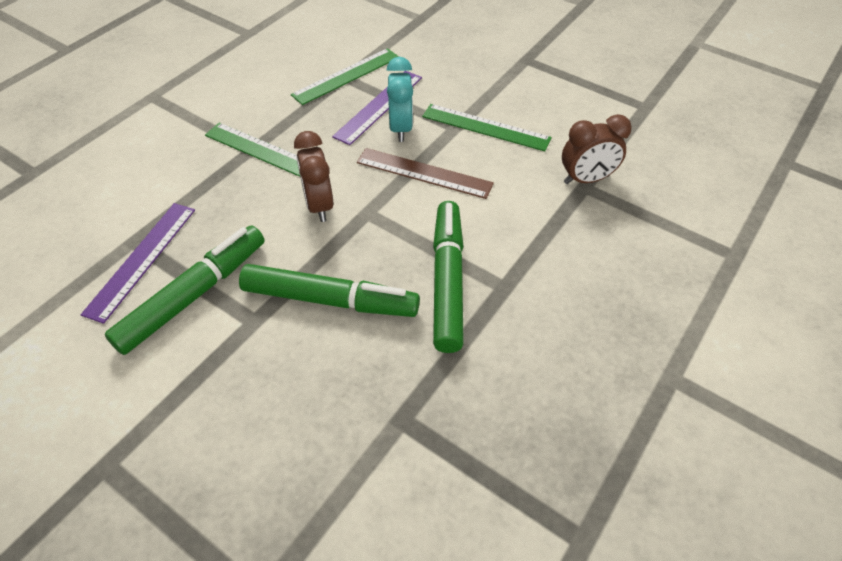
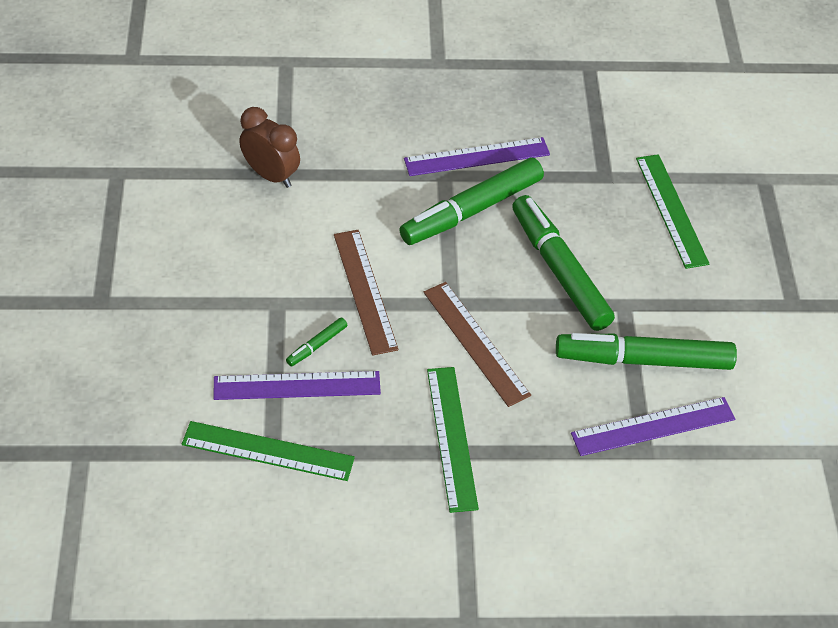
camera: 130 degrees left, 0 degrees up
brown clock [294,131,333,222] -> brown ruler [423,282,531,407]
turquoise clock [387,57,413,142] -> green marker [286,317,347,366]
green ruler [422,104,552,151] -> green ruler moved to [636,154,710,269]
none -> purple ruler [404,137,550,176]

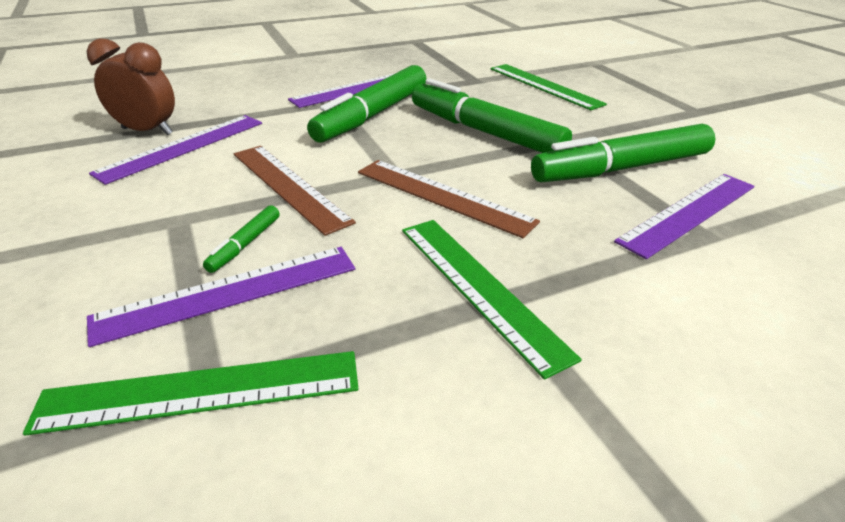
camera: 20 degrees left, 15 degrees down
none -> purple ruler [89,115,262,185]

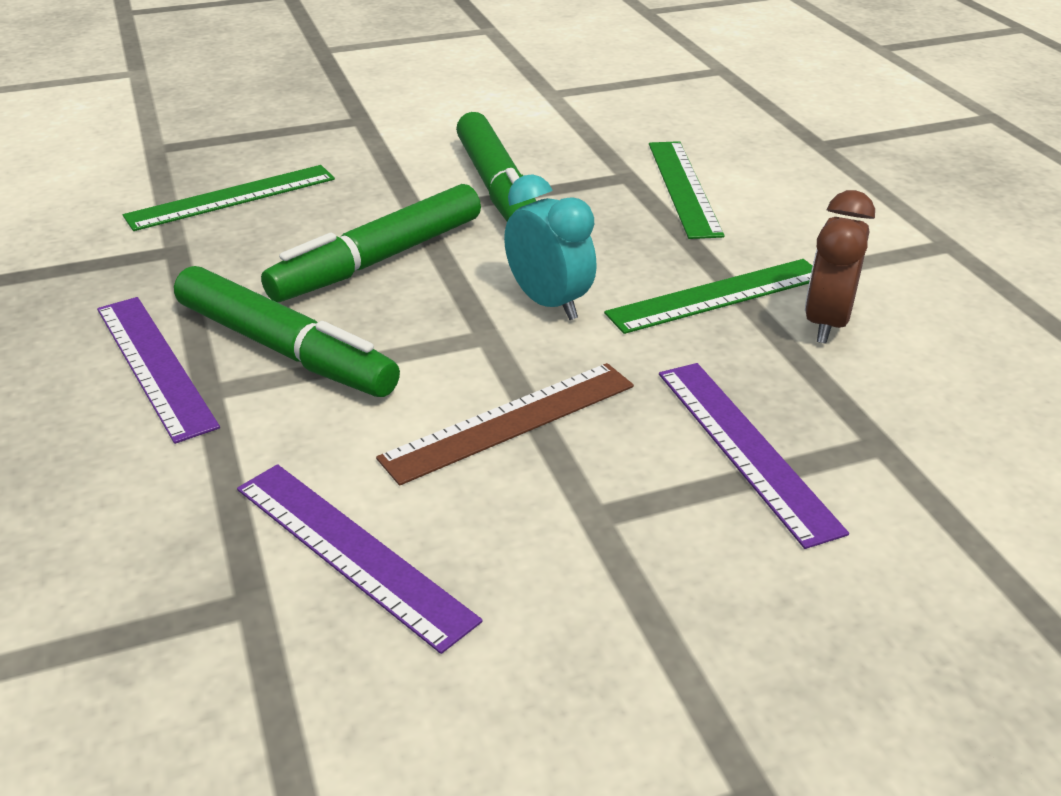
camera: 85 degrees left, 0 degrees up
green ruler [23,351,358,436] -> green ruler moved to [649,141,725,239]
brown clock [87,38,175,135] -> brown clock moved to [805,190,875,344]
green marker [203,205,280,273] -> none
brown ruler [358,160,540,238] -> turquoise clock [504,174,596,320]
purple ruler [614,174,755,259] -> none

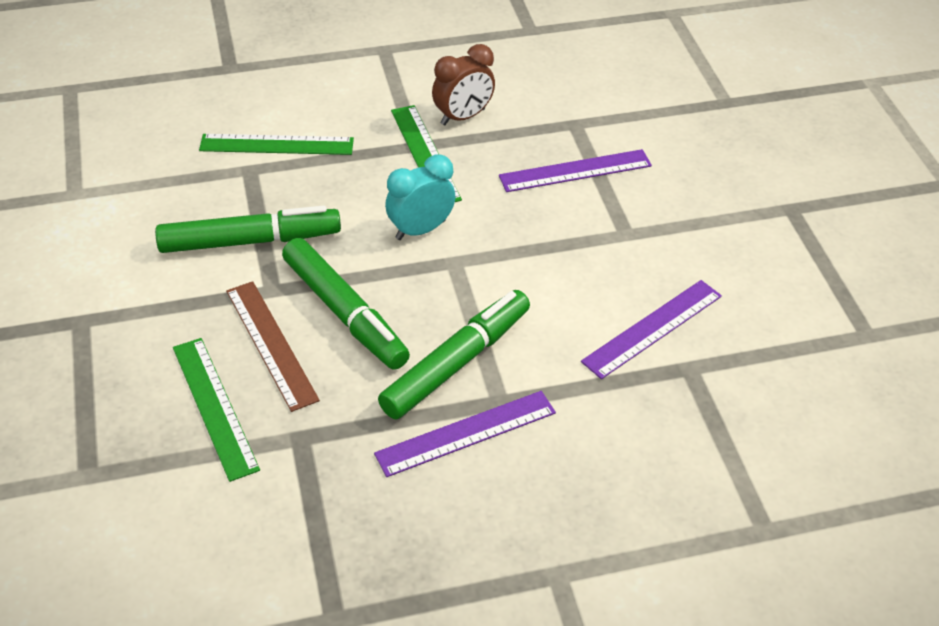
camera: 85 degrees left, 10 degrees up
brown ruler [376,363,634,486] -> brown ruler moved to [226,281,320,412]
brown clock [805,190,875,344] -> brown clock turned 60 degrees counterclockwise [432,44,495,126]

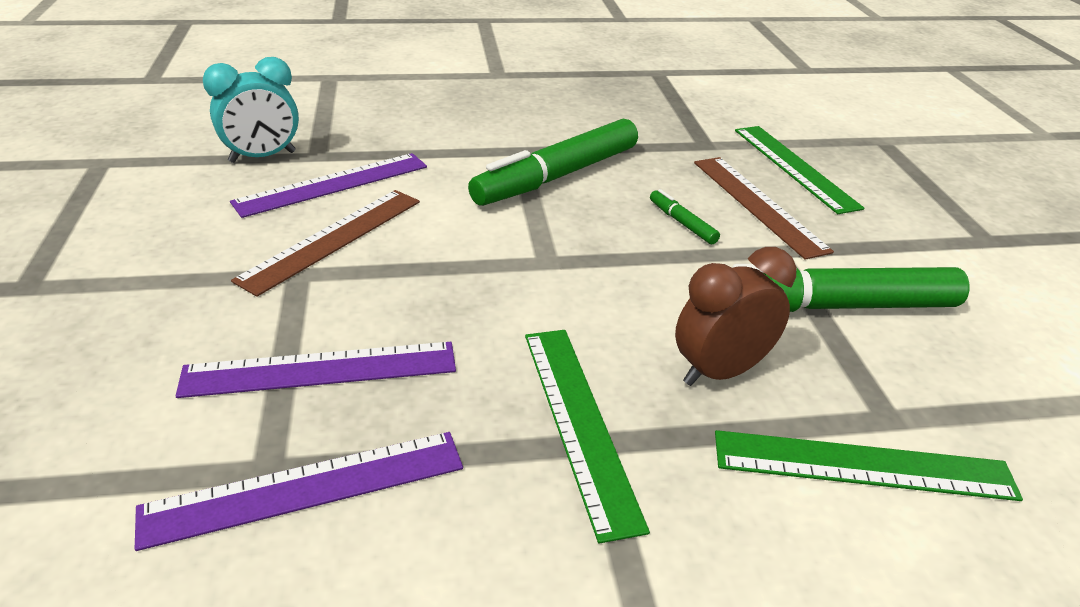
camera: 175 degrees left, 10 degrees down
green marker [282,238,410,370] -> green marker [650,189,720,244], size x0.42
purple ruler [374,391,556,477] -> purple ruler moved to [135,432,463,551]
turquoise clock [385,155,455,240] -> turquoise clock moved to [203,57,299,163]
brown clock [432,44,495,126] -> brown clock moved to [675,247,796,386]
none -> brown ruler [231,190,420,297]

